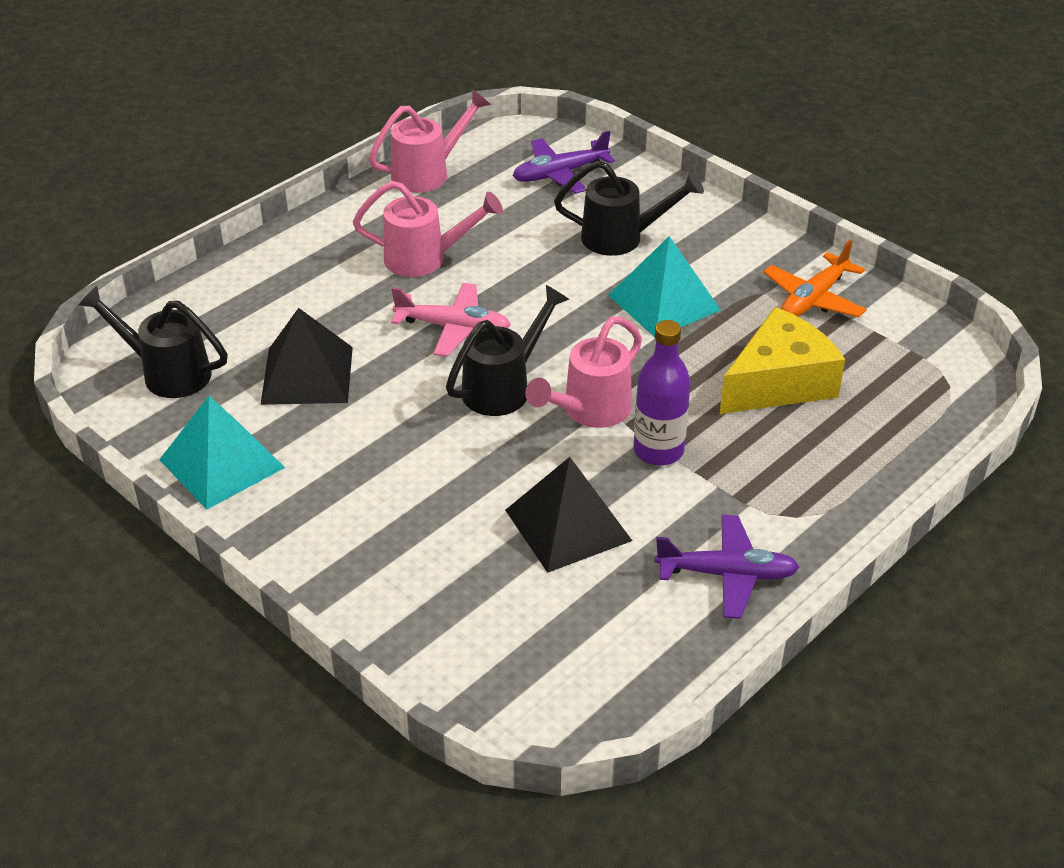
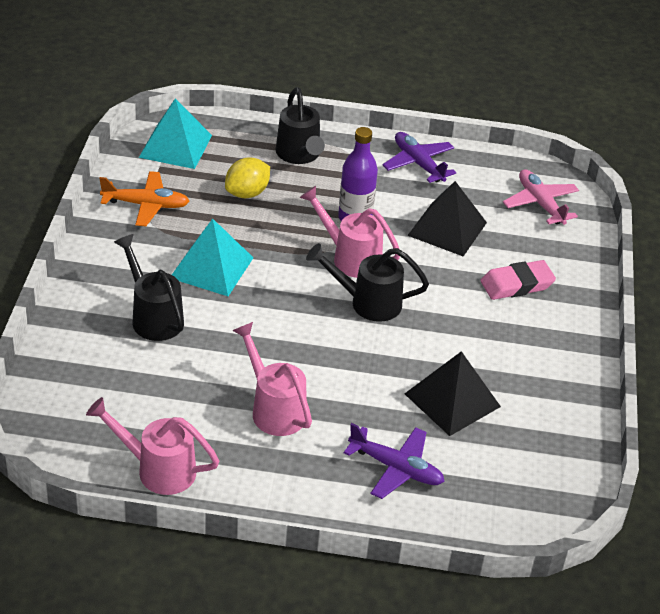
camera: 130 degrees left, 0 degrees up
black watering can [78,286,228,398] -> black watering can moved to [276,87,325,164]
turquoise pyramid [159,396,285,510] -> turquoise pyramid moved to [139,98,212,169]
pink plane [391,283,511,357] -> pink plane moved to [503,169,579,225]
purple plane [513,131,615,194] -> purple plane moved to [344,423,445,499]
pink watering can [525,316,642,428] -> pink watering can turned 150 degrees counterclockwise [300,186,400,278]
yellow cheese [720,307,845,414] -> yellow lemon [225,157,270,198]
none -> pink eraser [480,260,556,300]

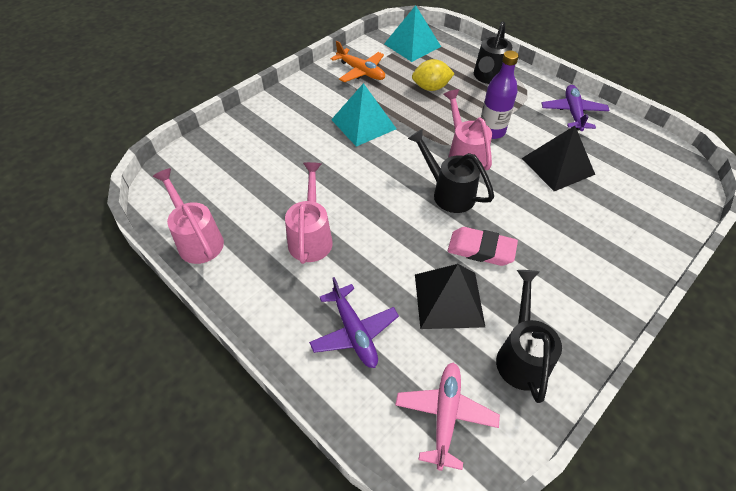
camera: 40 degrees right, 10 degrees up
black watering can [114,234,184,341] -> black watering can moved to [496,270,562,403]
pink eraser [480,260,556,300] -> pink eraser moved to [448,227,518,266]
pink plane [503,169,579,225] -> pink plane moved to [395,362,500,471]

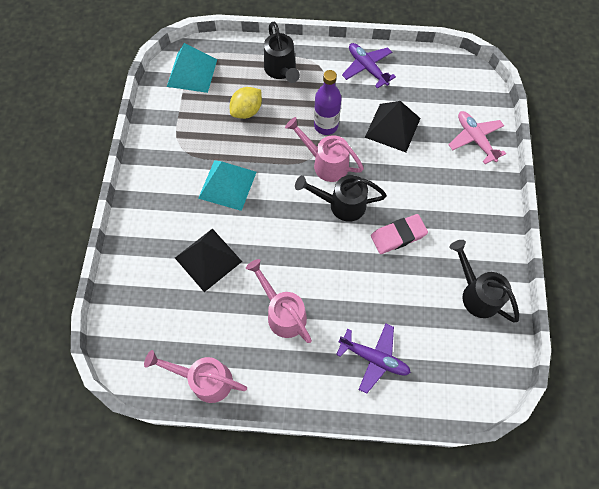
camera: 40 degrees left, 15 degrees up
orange plane [331,41,385,82] -> none
pink plane [395,362,500,471] -> pink plane moved to [448,111,506,164]
black pyramid [415,264,485,329] -> black pyramid moved to [175,229,242,292]

